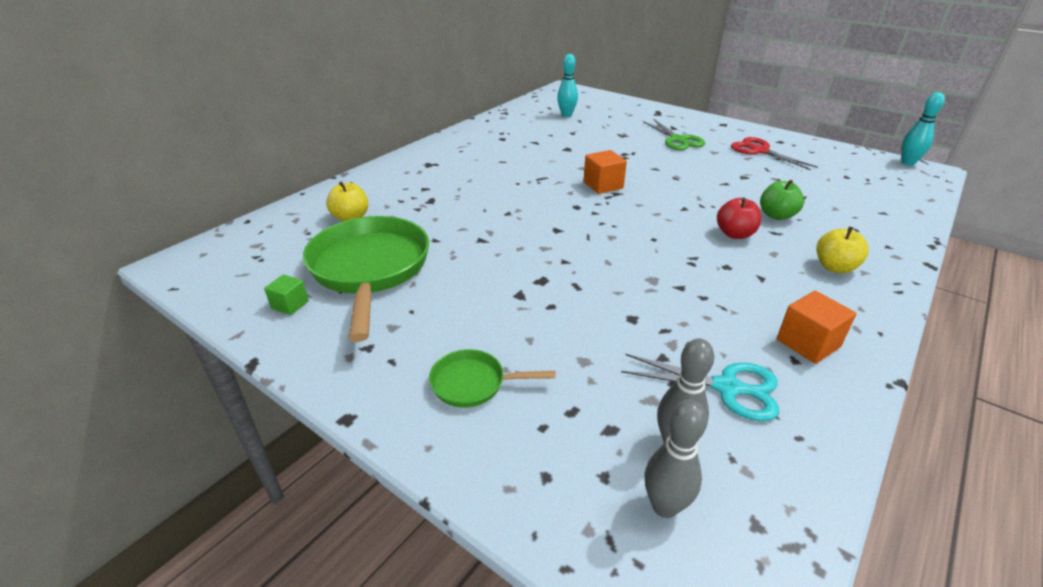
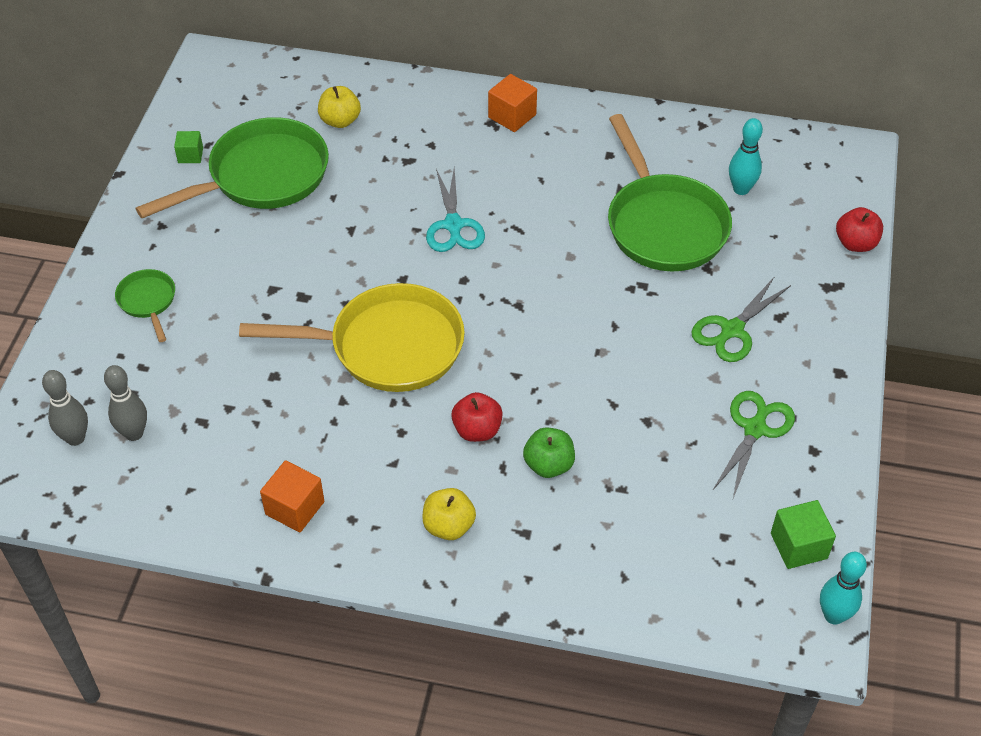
camera: 65 degrees right, 15 degrees up
orange cube [583,150,627,194] -> orange cube moved to [488,74,537,132]
turquoise scissors [621,354,779,421] -> turquoise scissors moved to [426,168,485,252]
red scissors [731,137,818,170] -> green scissors [712,391,795,498]
none -> yellow pan [239,283,465,392]
none -> green pan [608,114,732,272]
none -> green cube [771,500,836,569]
none -> red apple [836,207,883,252]

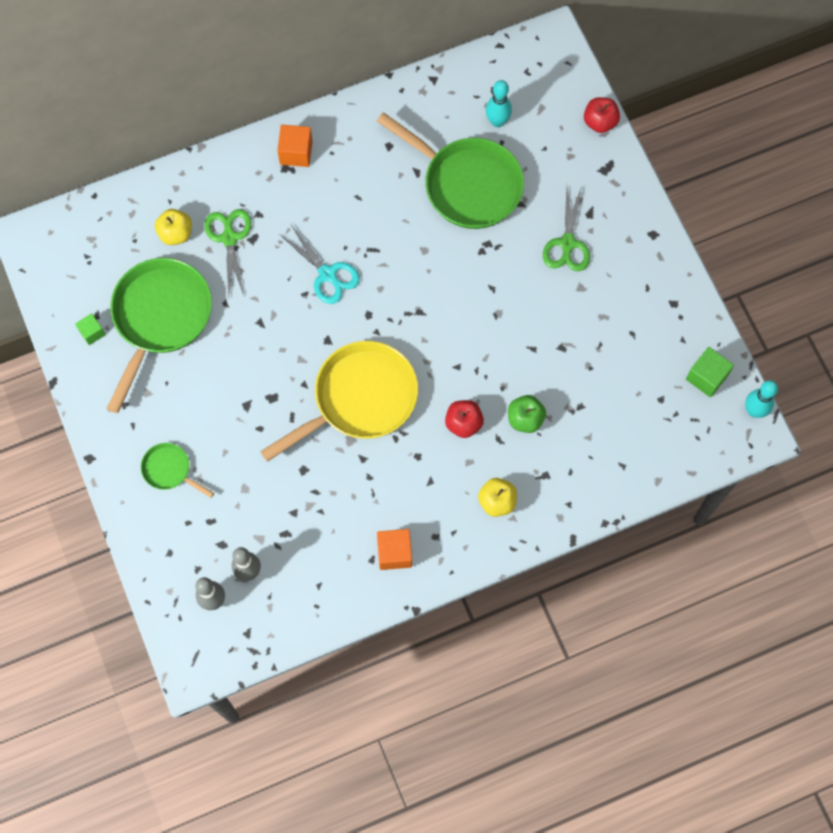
camera: 35 degrees left, 20 degrees up
green scissors [712,391,795,498] -> green scissors moved to [204,209,252,299]

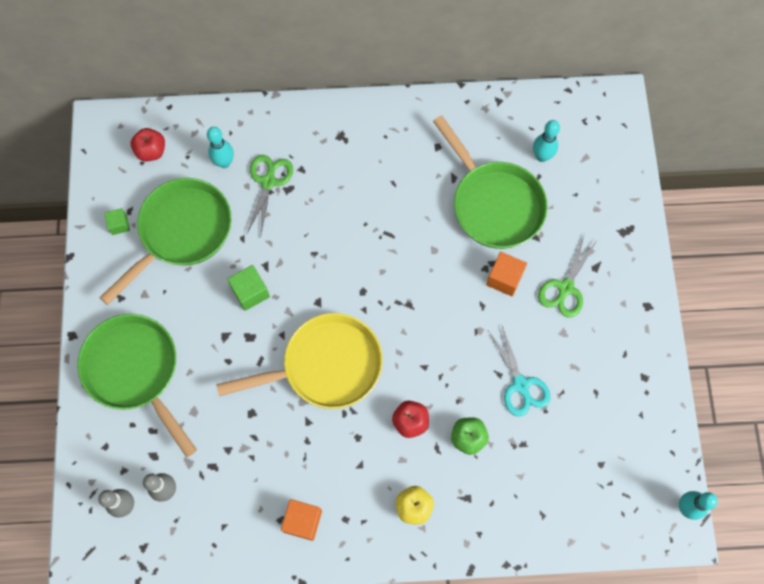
camera: 20 degrees right, 0 degrees up
green pan [141,443,214,498] -> green pan [78,314,197,458], size x2.14
yellow apple [155,209,192,245] -> turquoise bowling pin [207,127,234,168]
orange cube [277,125,313,167] -> orange cube moved to [486,252,527,296]
turquoise scissors [279,225,360,304] -> turquoise scissors moved to [488,326,550,417]
red apple [584,97,620,133] -> red apple moved to [131,128,165,162]
green cube [686,347,734,397] -> green cube moved to [227,265,270,311]

